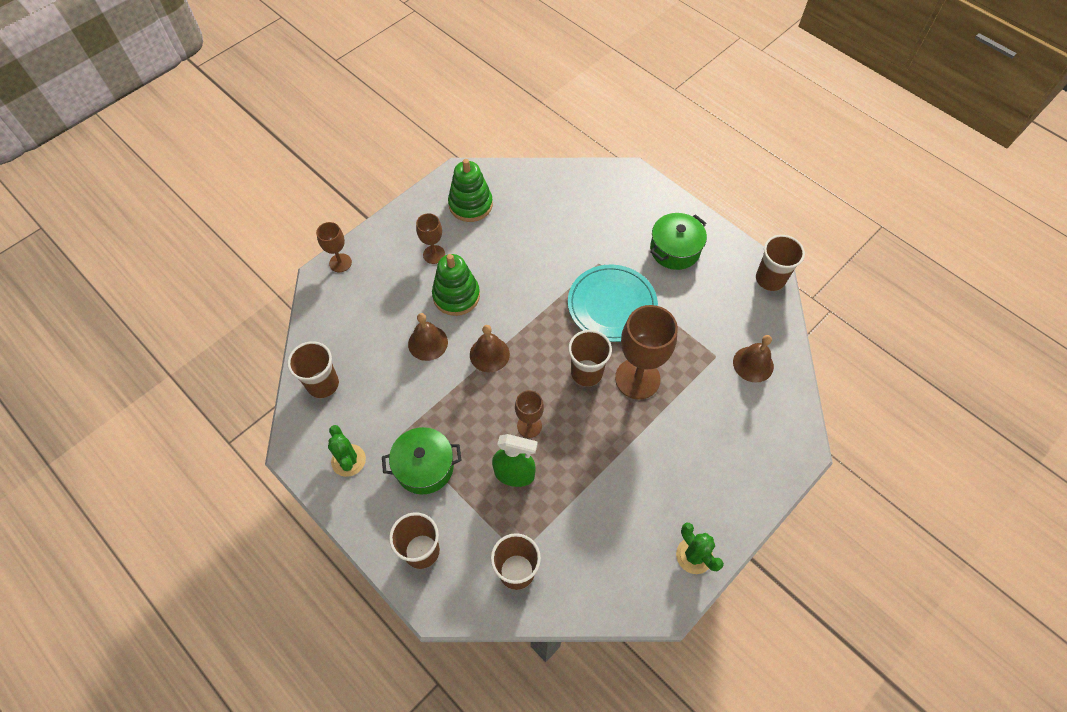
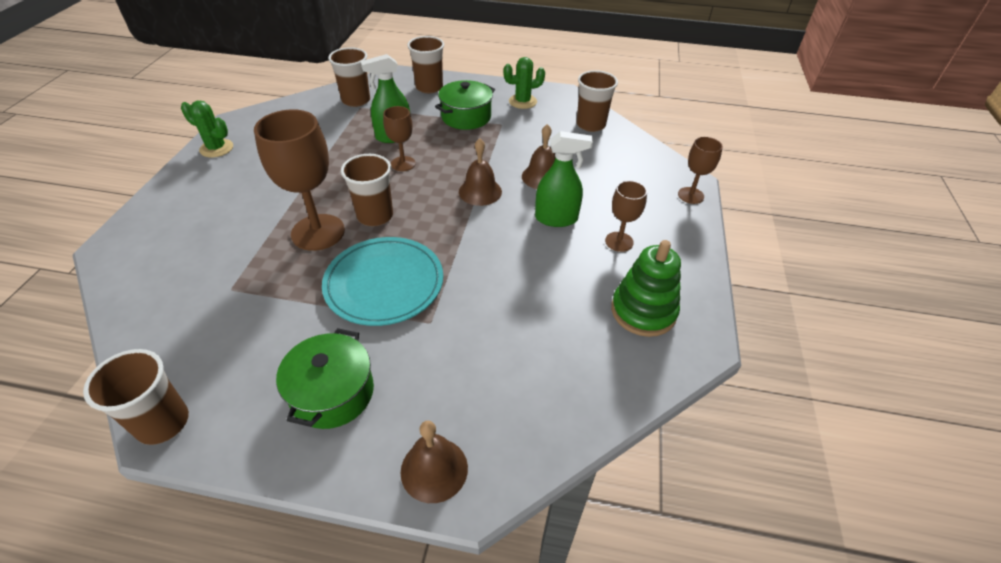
camera: 145 degrees right, 15 degrees down
green cactus [328,425,366,477] -> green cactus turned 45 degrees counterclockwise [503,57,545,109]
green stacking toy [432,254,480,316] -> green spray bottle [535,131,593,227]
brown bell [733,335,774,383] -> brown bell moved to [401,421,468,503]

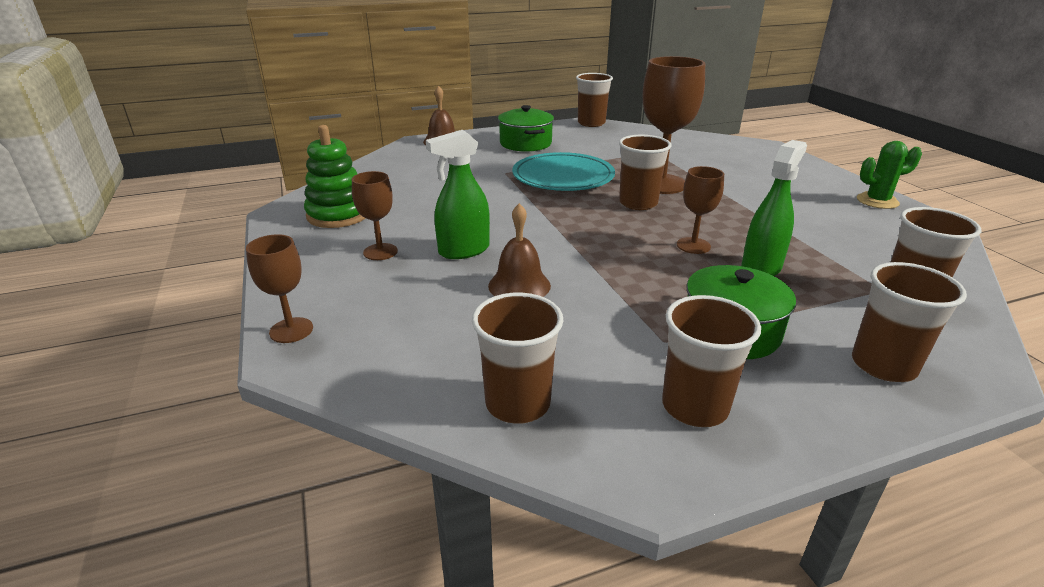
camera: 150 degrees right, 15 degrees down
brown bell [459,138,502,206] -> none
green cactus [503,57,545,109] -> brown cup [662,295,761,427]

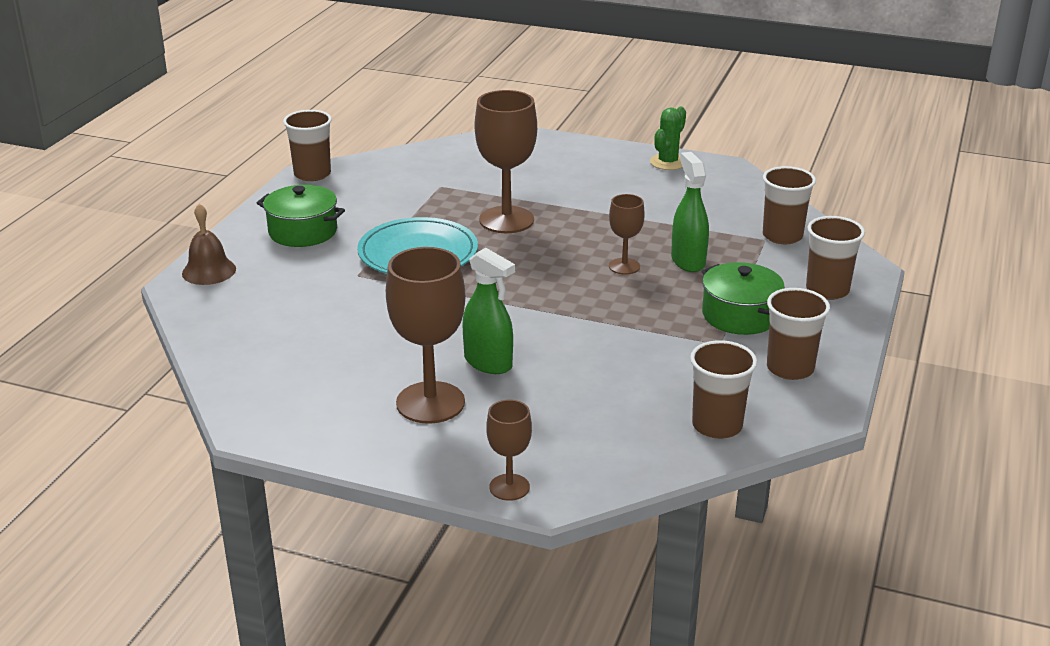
camera: 50 degrees left, 0 degrees up
green stacking toy [304,125,366,228] -> none
brown goblet [352,171,398,260] -> brown goblet [386,247,465,424], size x1.86
green spray bottle [426,130,490,259] -> green spray bottle turned 60 degrees counterclockwise [463,248,515,374]
brown bell [488,203,551,297] -> none
brown cup [619,135,671,210] -> none

